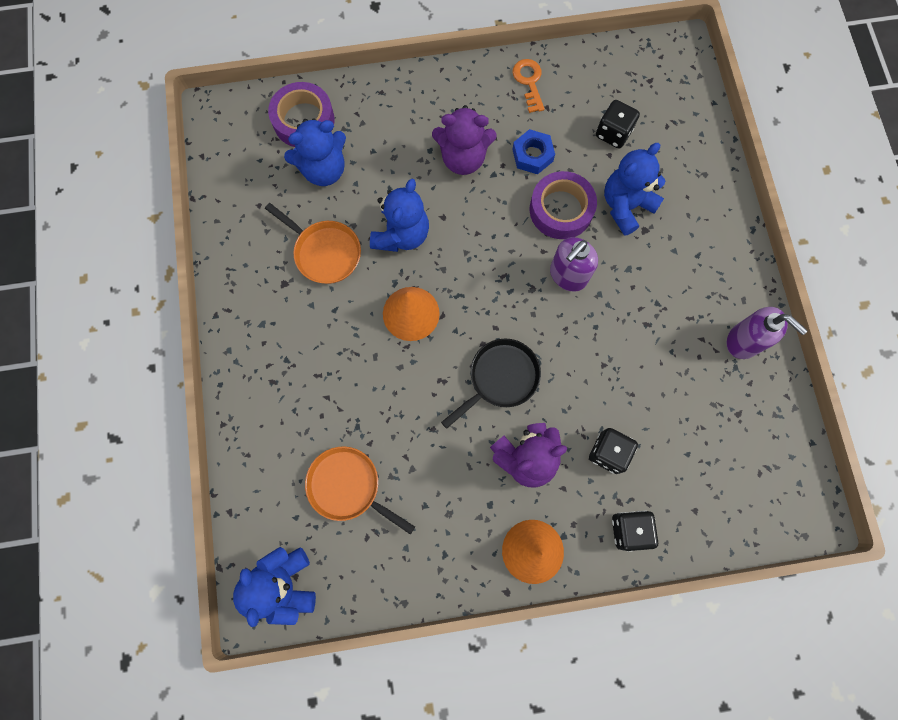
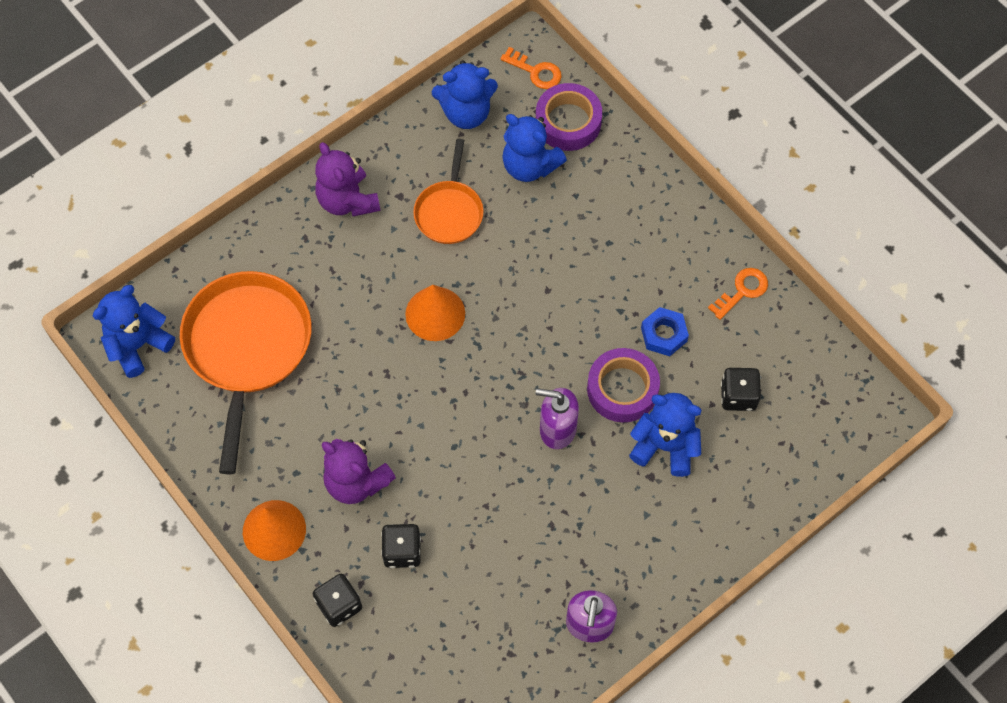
camera: 60 degrees right, 10 degrees down
orange pan [305,446,415,535] -> orange pan [180,271,311,474], size x1.81
blue teddy bear [370,179,429,252] -> blue teddy bear moved to [432,61,498,129]
purple teddy bear [432,105,497,175] -> purple teddy bear moved to [315,142,380,217]
black pan [441,339,541,429] -> none
none -> orange key [500,47,562,89]

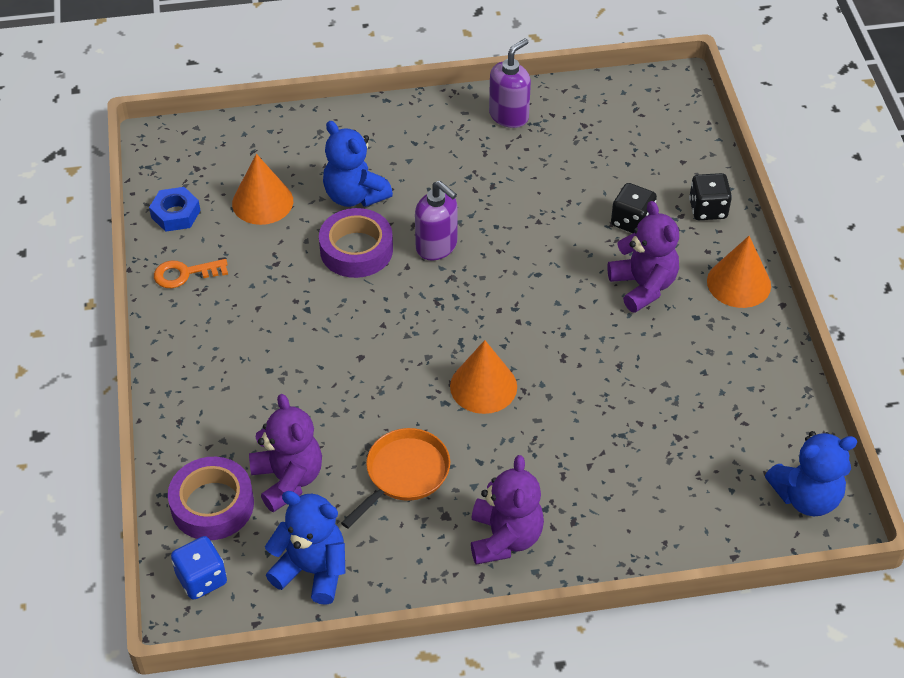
camera: 150 degrees left, 15 degrees down
orange pan [180,271,311,474] -> none
orange key [500,47,562,89] -> blue dice [171,536,227,600]
blue teddy bear [502,114,567,182] -> purple teddy bear [249,394,322,512]
blue nut [641,307,689,356] -> blue nut moved to [149,187,200,232]
black dice [721,368,761,411] -> orange cone [232,154,293,225]

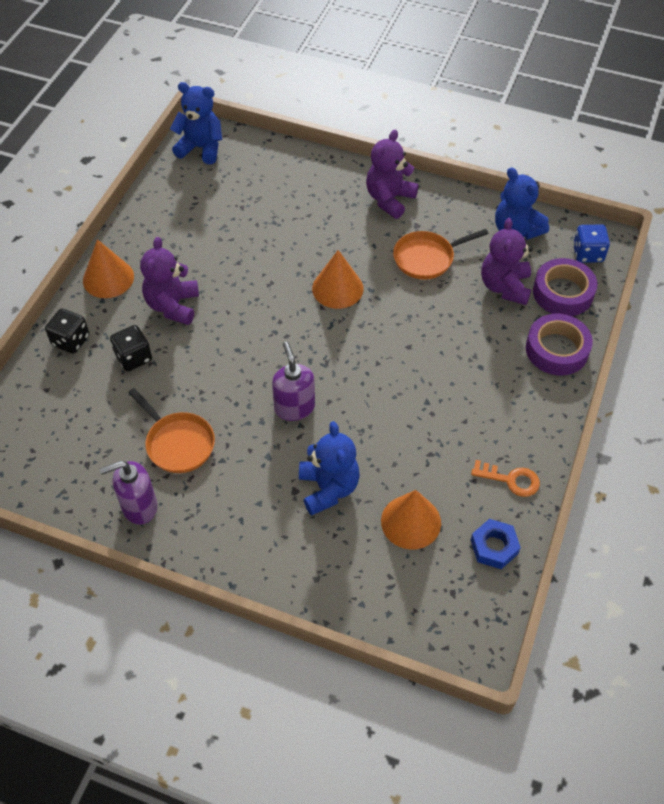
camera: 150 degrees left, 5 degrees up
purple tape [319,208,393,278] -> purple tape moved to [526,314,593,375]
none -> orange pan [128,388,215,473]

